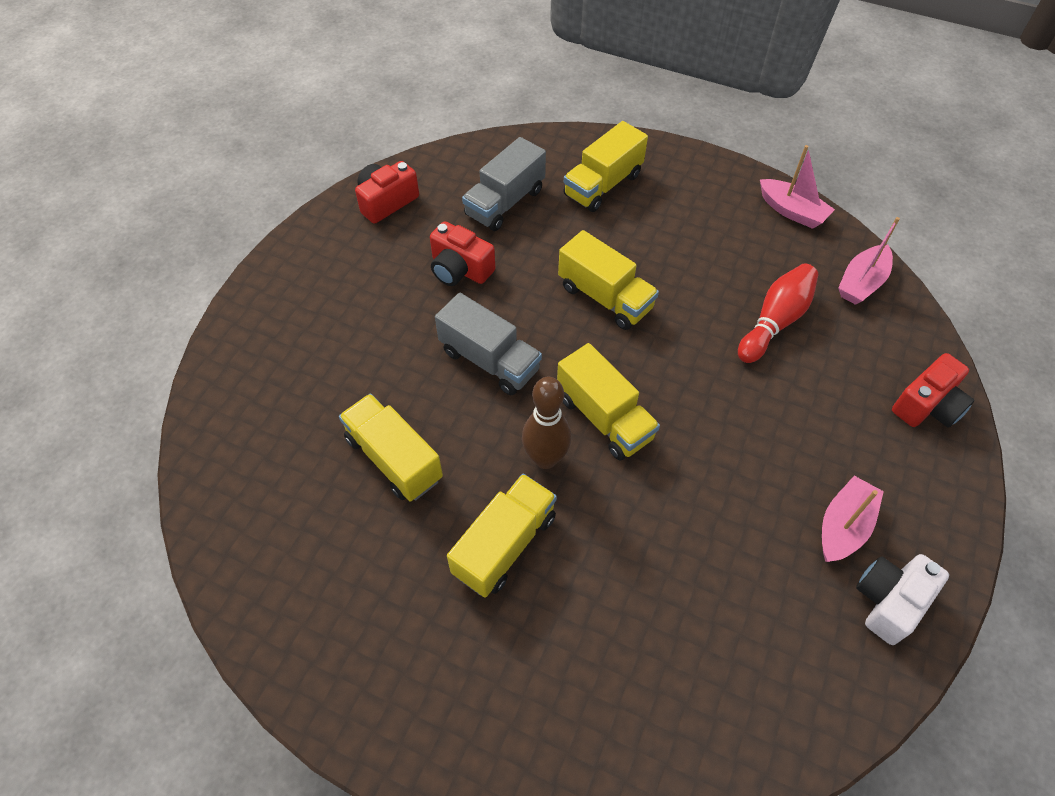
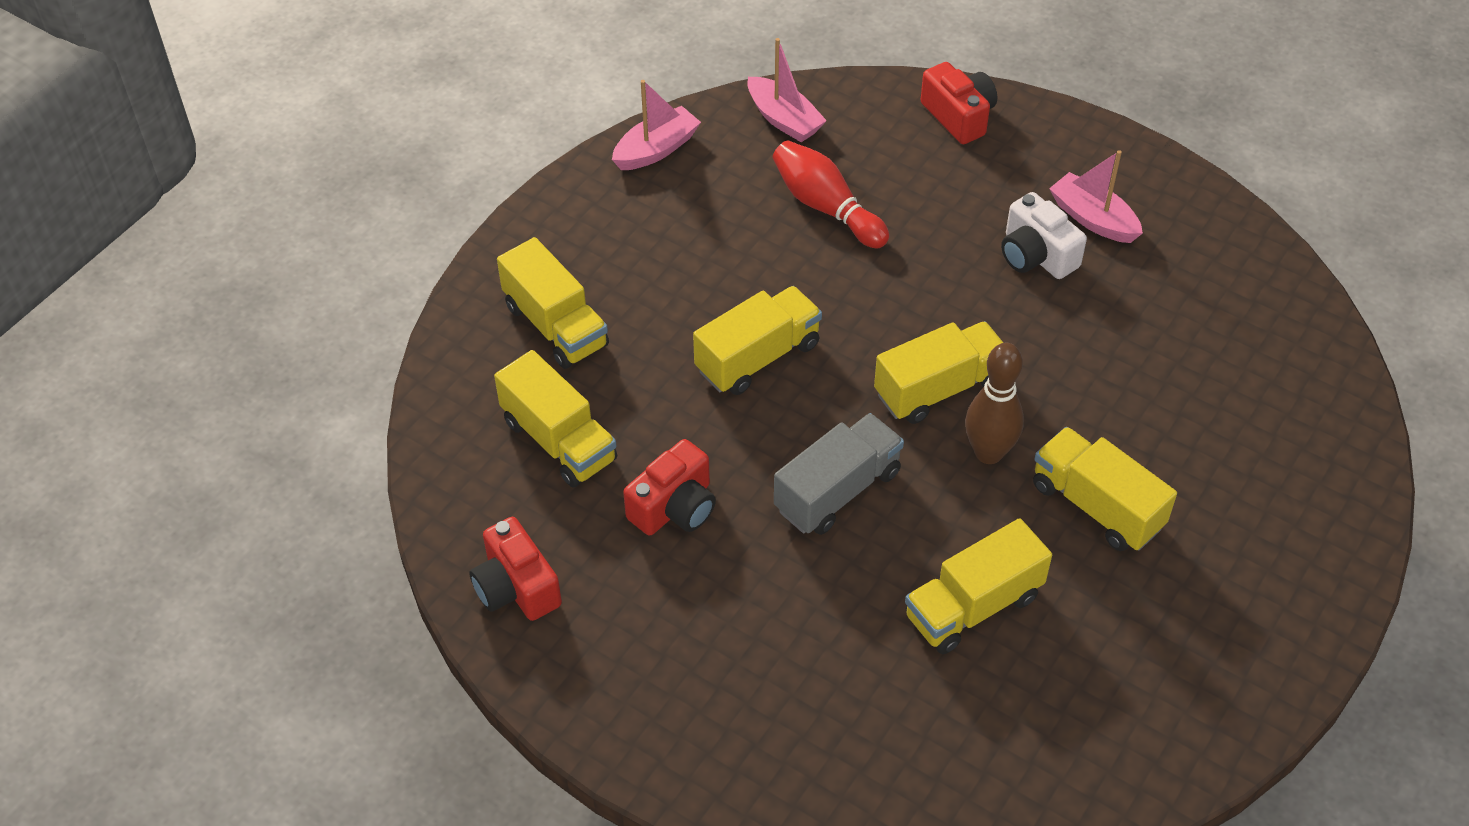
camera: 80 degrees left, 5 degrees down
grey truck [462,137,546,231] -> yellow truck [494,350,617,487]
white camera [856,554,949,645] -> white camera moved to [1001,192,1087,279]

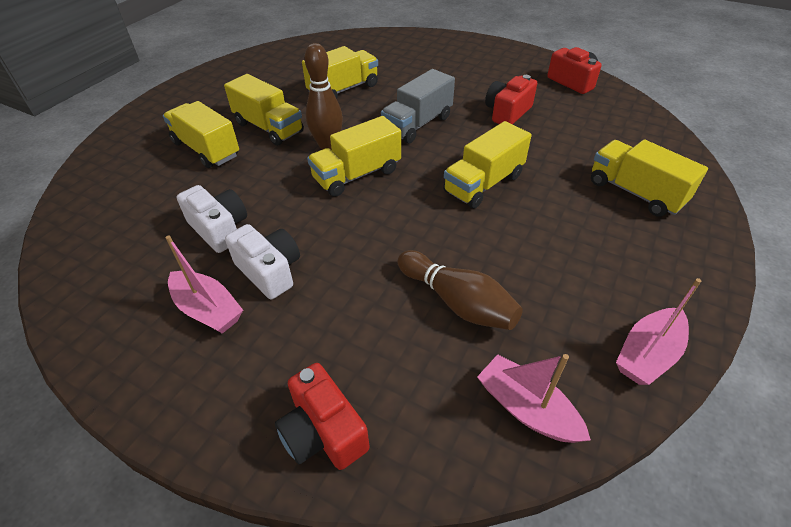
camera: 175 degrees right, 5 degrees down
yellow truck [494,350,617,487] -> yellow truck moved to [163,101,239,168]
red bowling pin [773,140,889,248] -> brown bowling pin [398,250,523,330]
none -> white camera [177,185,247,253]

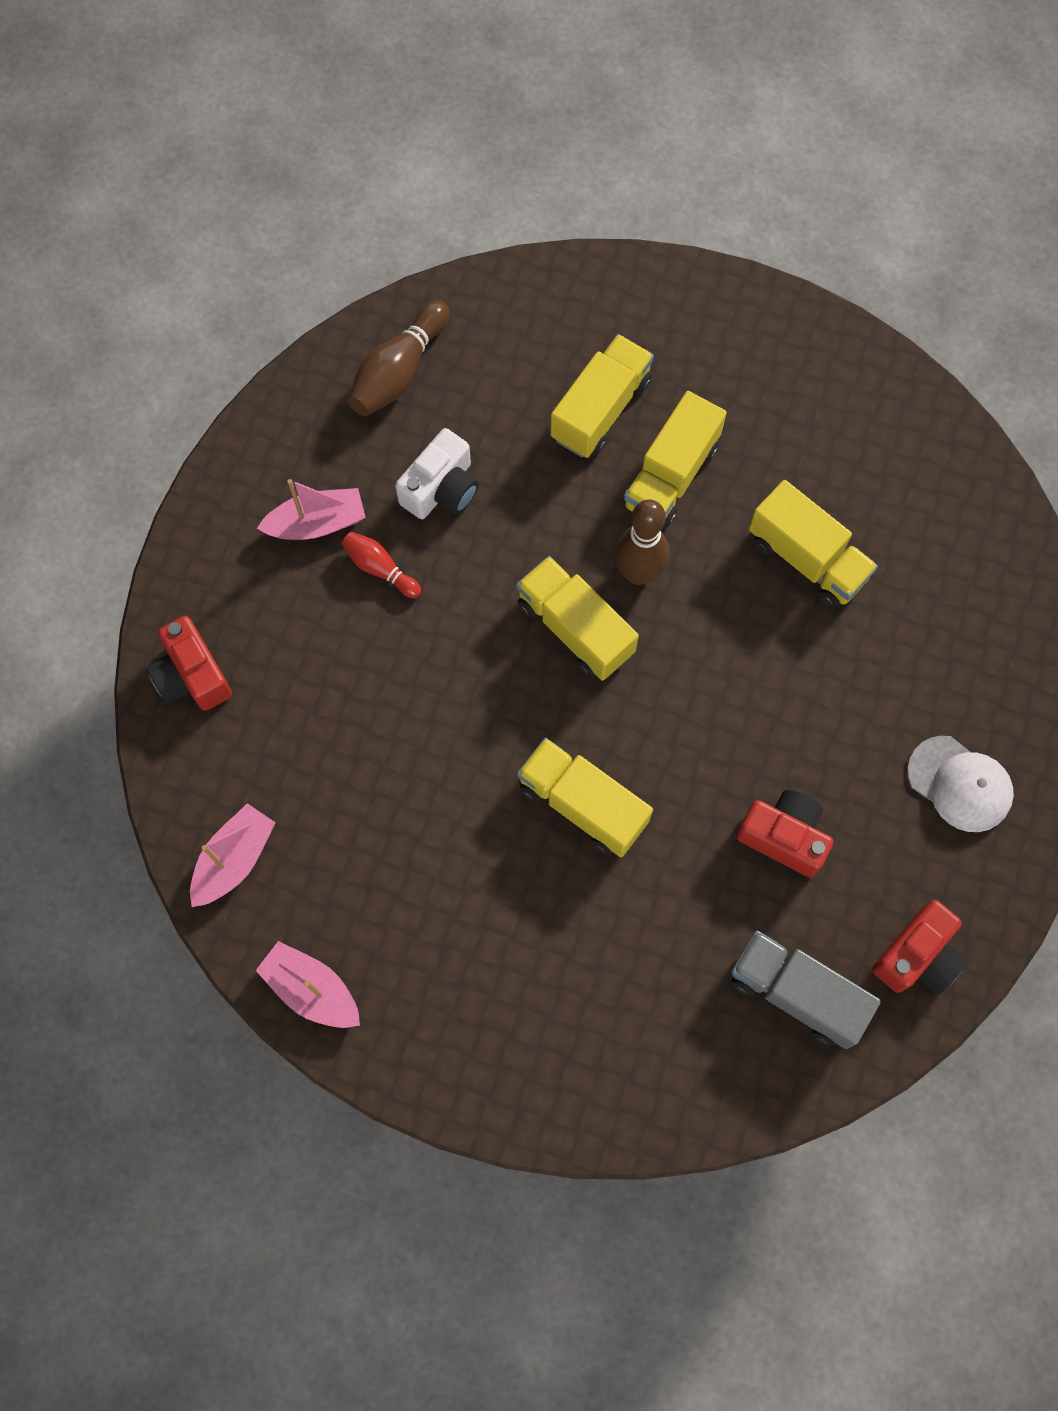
camera: 80 degrees right, 25 degrees up
pink boat [165,235,243,334] -> pink boat turned 135 degrees counterclockwise [257,479,366,540]
white camera [225,224,300,299] -> red bowling pin [342,532,421,598]
red camera [275,363,370,470] -> red camera turned 75 degrees counterclockwise [146,616,232,711]
grey truck [381,69,455,143] -> grey truck moved to [731,931,881,1049]
brown bowling pin [398,250,523,330] -> brown bowling pin moved to [348,300,450,416]
yellow truck [591,139,708,216] -> none
none -> white cap [907,736,1014,832]

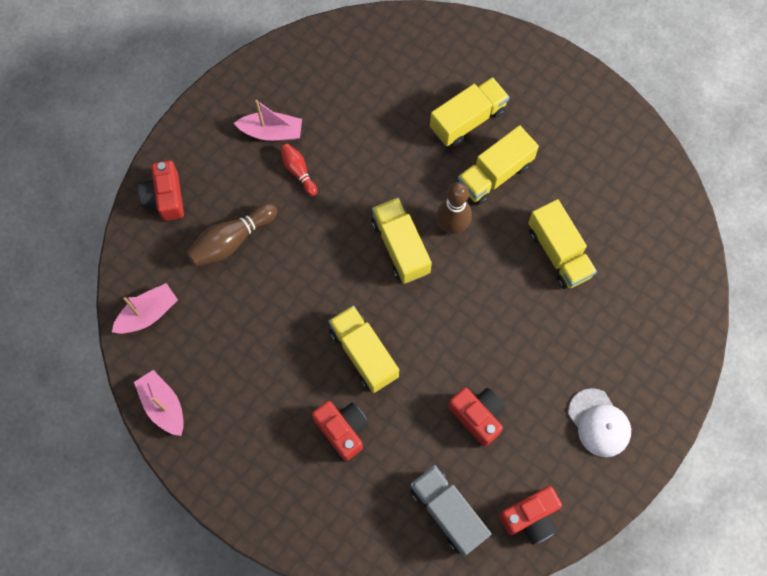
camera: 20 degrees right, 0 degrees up
brown bowling pin [348,300,450,416] -> brown bowling pin moved to [186,203,277,267]
white camera [395,428,479,519] -> none
none -> red camera [312,401,369,461]

